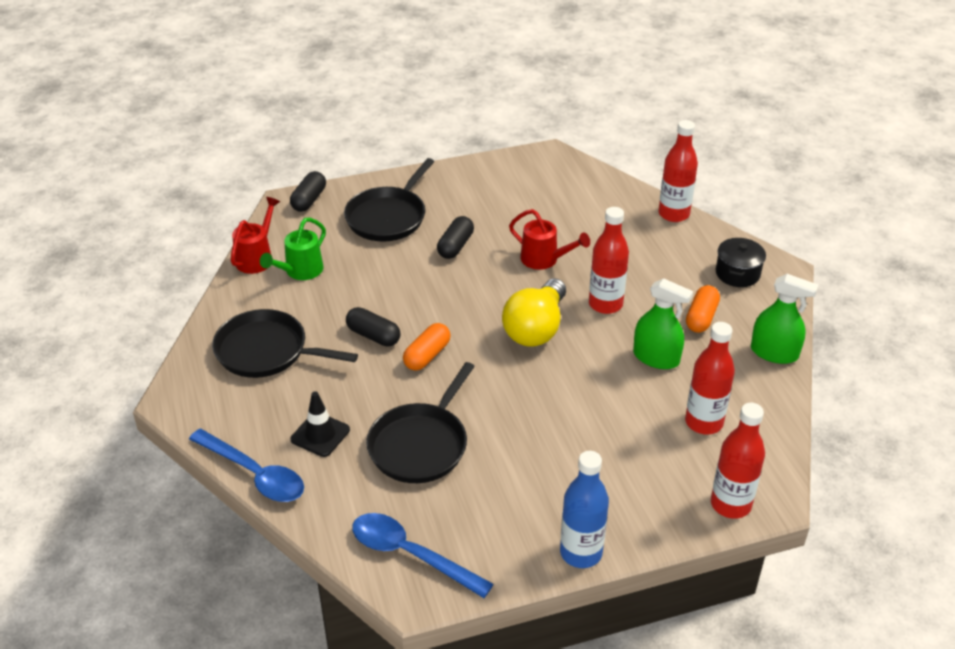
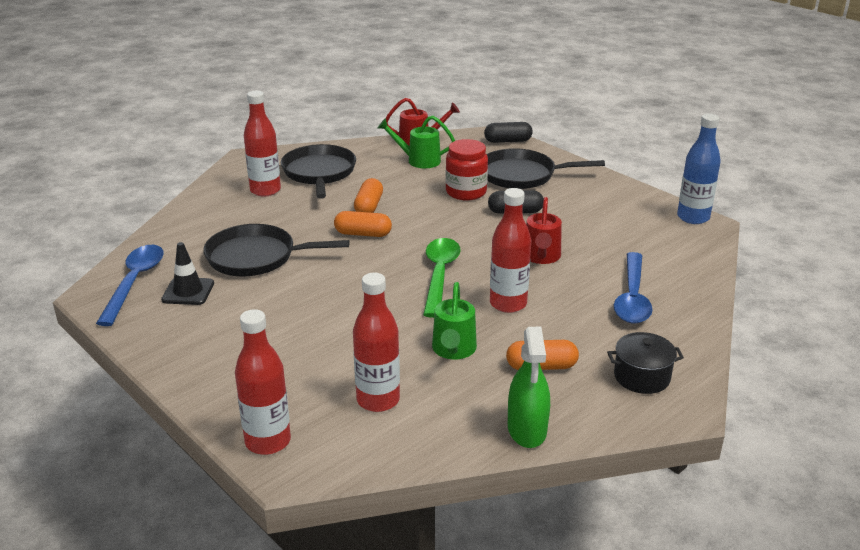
camera: 65 degrees right, 10 degrees down
blue spoon [189,429,304,502] -> blue spoon moved to [614,252,653,324]
black traffic cone [290,391,350,457] -> black traffic cone moved to [161,242,214,305]
black capsule [346,307,401,347] -> orange capsule [354,178,383,213]
yellow light bulb [502,278,566,347] -> green spoon [423,238,461,318]
blue bottle [560,451,609,568] -> blue bottle moved to [677,114,721,224]
green spray bottle [633,278,693,369] -> green watering can [432,282,477,359]
red bottle [658,120,698,222] -> red bottle moved to [244,91,281,197]
none -> red jar [446,139,488,200]

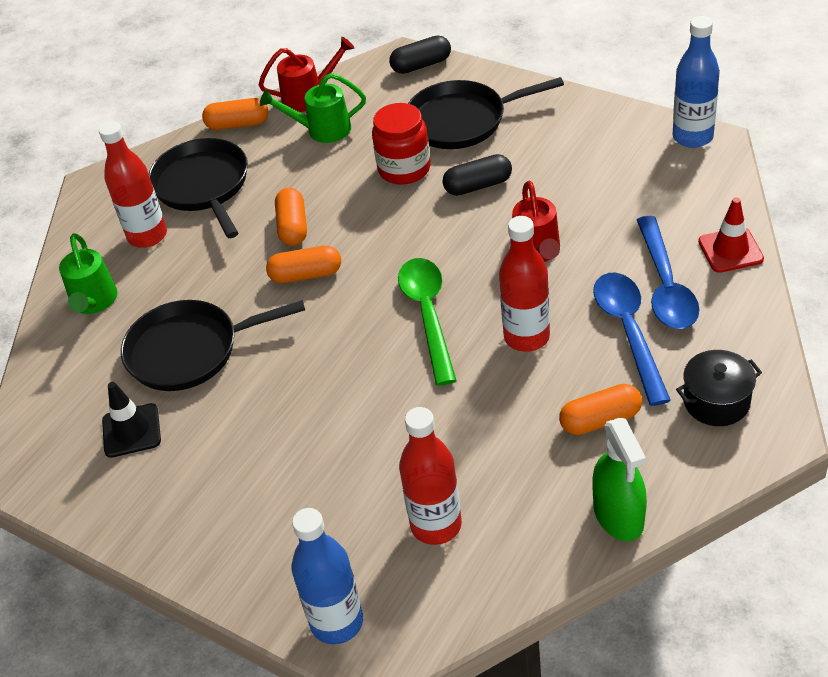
camera: 10 degrees left, 15 degrees up
blue spoon [96,245,164,326] -> blue spoon moved to [593,273,671,406]
red bottle [235,309,291,455] -> blue bottle [291,508,363,644]
green watering can [432,282,477,359] -> green watering can moved to [59,233,118,314]
none -> orange capsule [202,98,268,130]
none -> red traffic cone [698,198,764,273]

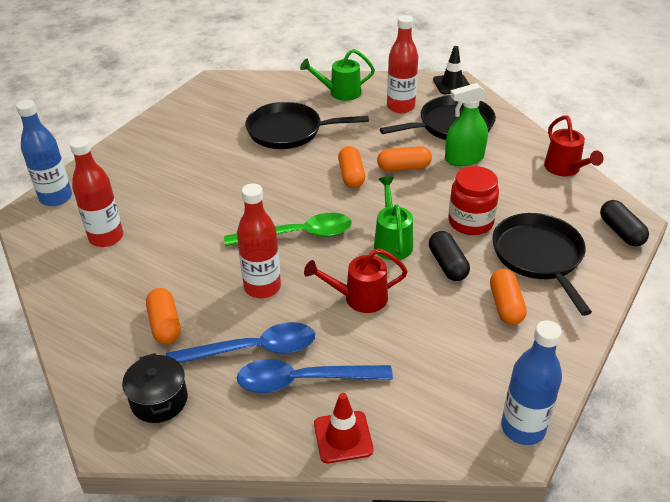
camera: 85 degrees right, 5 degrees down
black traffic cone [102,382,161,458] -> black traffic cone moved to [433,46,470,94]
black pan [121,300,305,391] -> black pan turned 75 degrees counterclockwise [245,102,369,149]
orange capsule [202,98,268,130] -> orange capsule moved to [490,269,527,325]
green watering can [260,73,366,143] -> green watering can moved to [374,177,413,260]
green spray bottle [592,418,647,541] -> green spray bottle moved to [445,83,488,166]

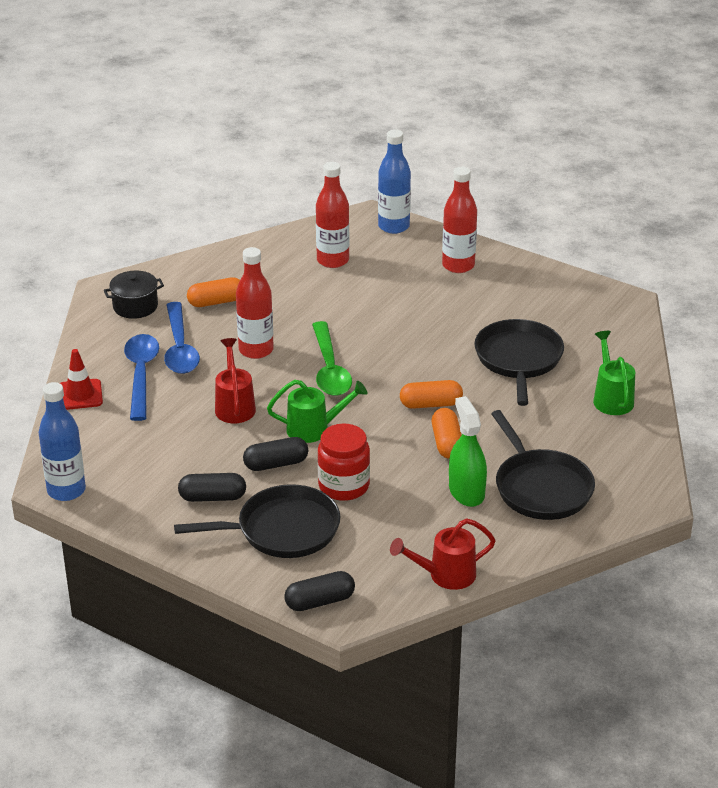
camera: 90 degrees right, 5 degrees down
red bottle [387,15,418,113] -> red bottle moved to [442,167,477,273]
black traffic cone [433,46,470,94] -> none
orange capsule [490,269,527,325] -> black capsule [178,473,246,502]

